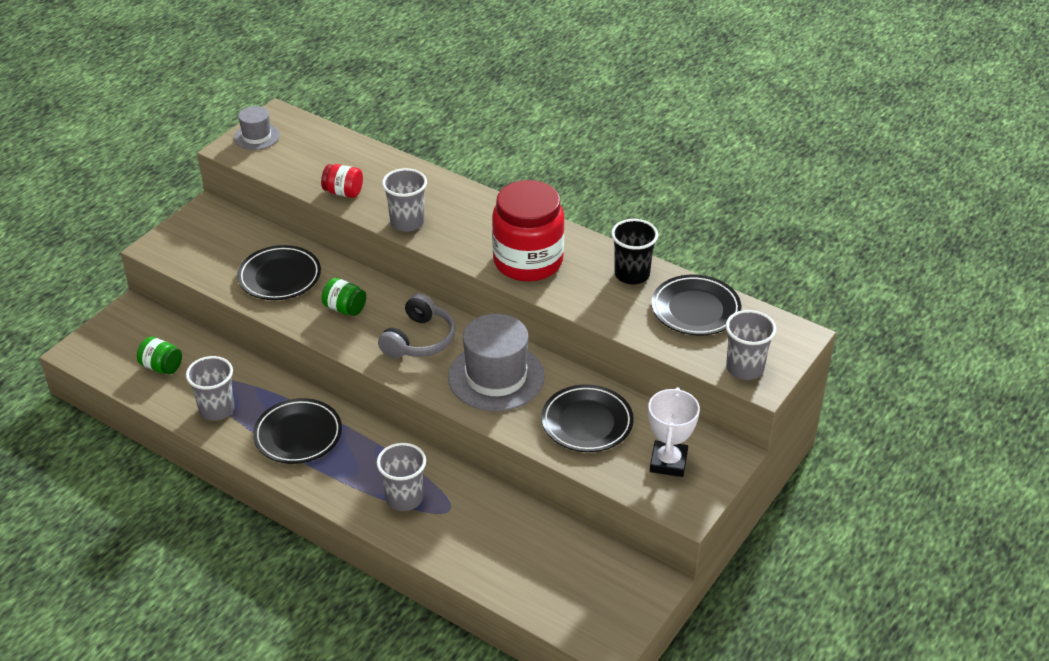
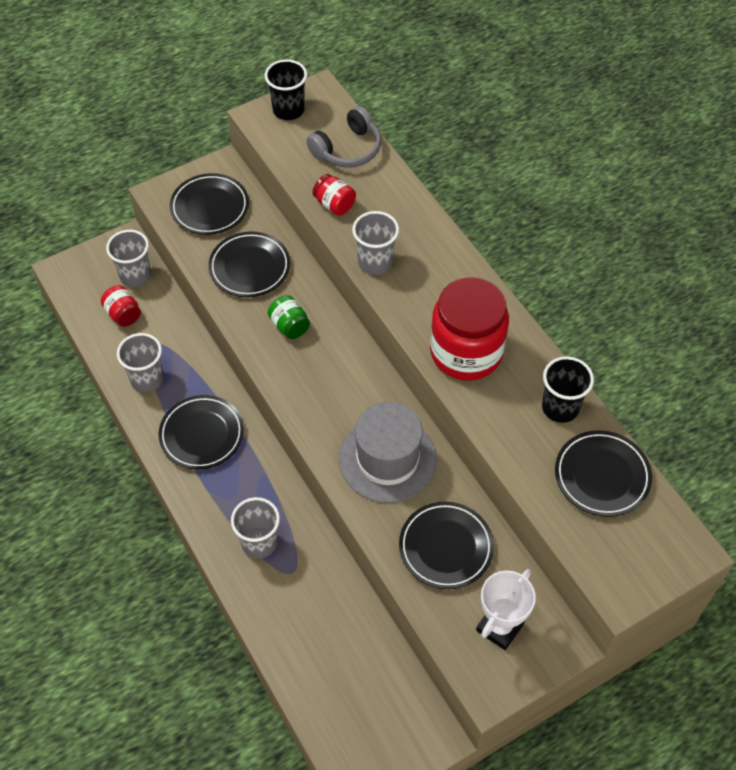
camera: 25 degrees right, 15 degrees up
green jar [137,337,182,375] -> red jar [101,285,141,327]
grey hat [234,106,280,150] -> black cup [265,59,307,120]
grey headphones [378,293,456,358] -> grey headphones moved to [306,106,381,168]
grey cup [726,310,776,380] -> grey cup moved to [106,230,151,287]
none -> black plate [170,173,249,235]

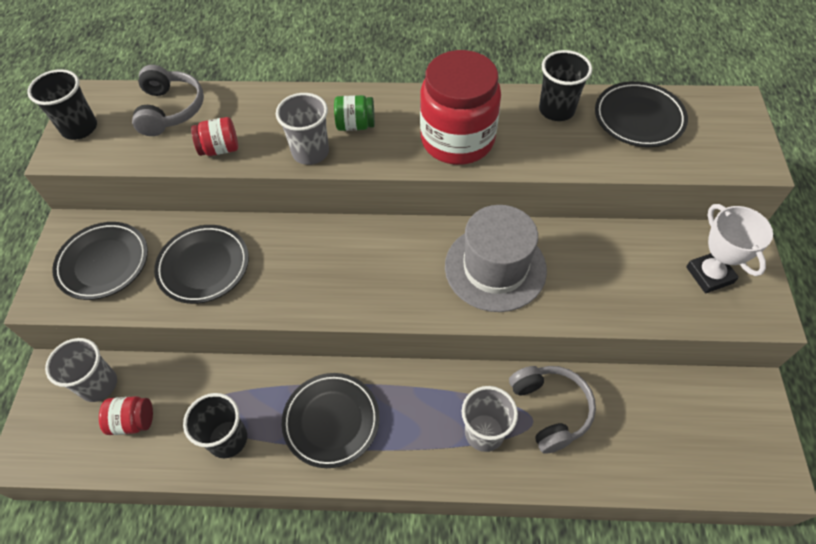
camera: 55 degrees left, 0 degrees up
grey cup [117,333,164,392] -> black cup [183,393,247,458]
green jar [268,295,310,339] -> green jar moved to [334,95,375,131]
black plate [399,502,494,589] -> none
none -> grey headphones [509,366,596,454]

